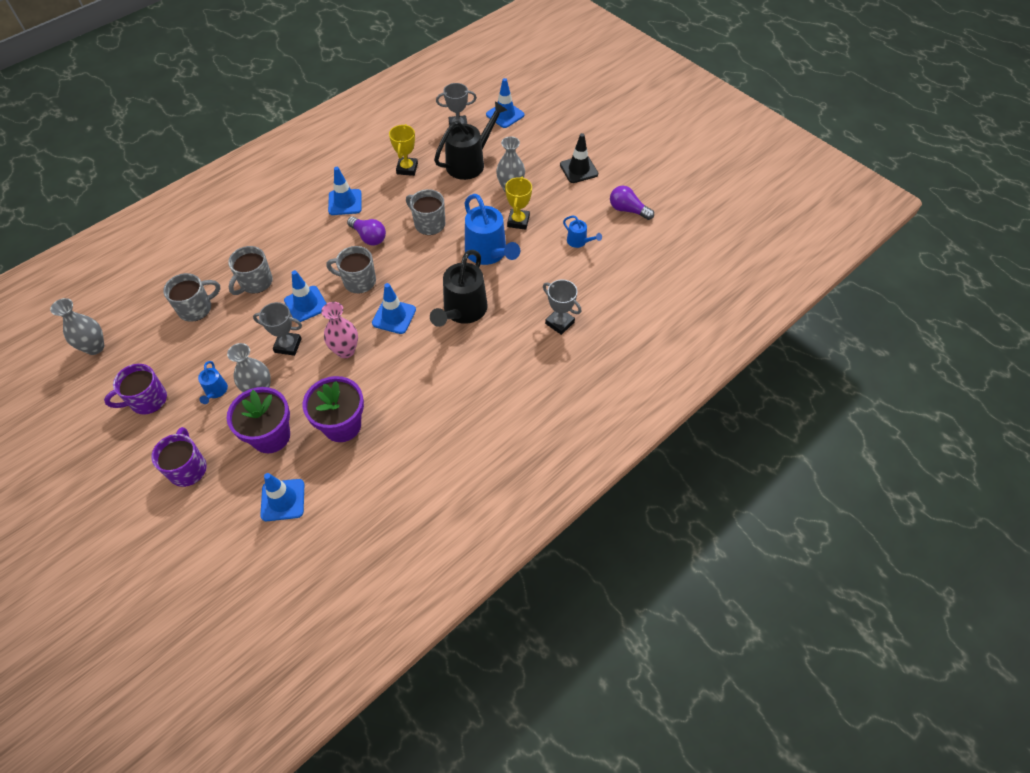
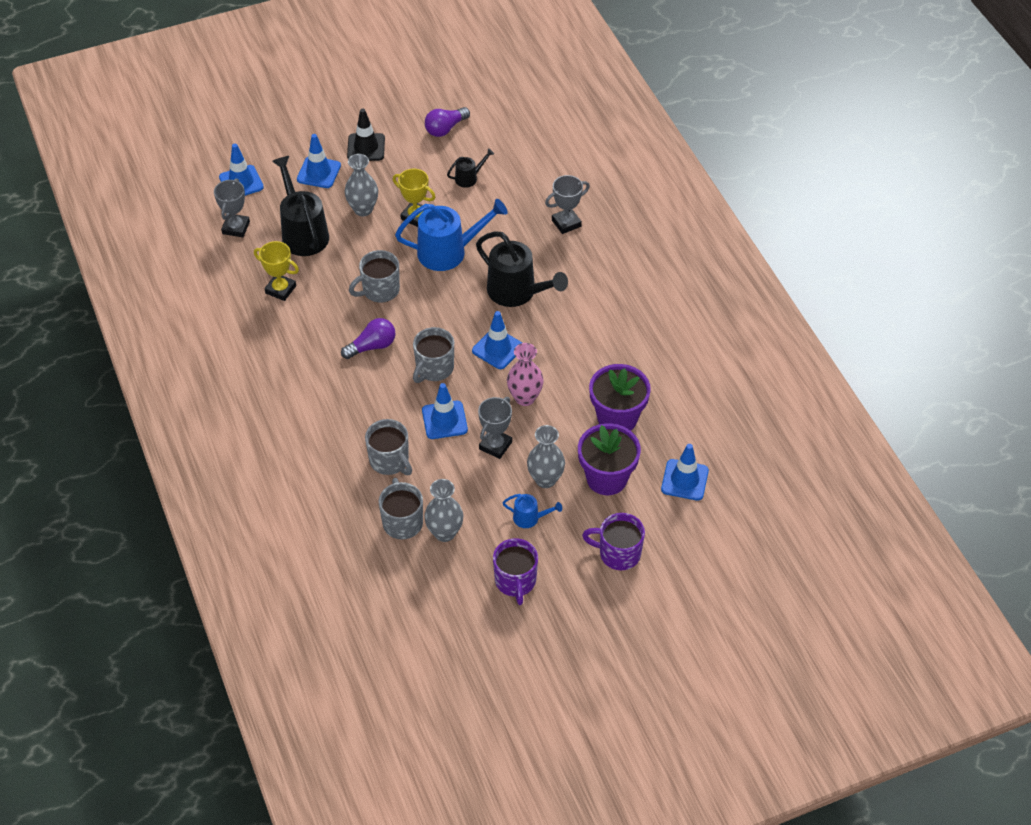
camera: 70 degrees left, 5 degrees down
grey vase [50,298,104,355] -> grey vase moved to [424,479,463,542]
blue traffic cone [328,167,362,215] -> blue traffic cone moved to [297,134,341,188]
blue watering can [563,216,602,248] -> black watering can [447,148,494,188]

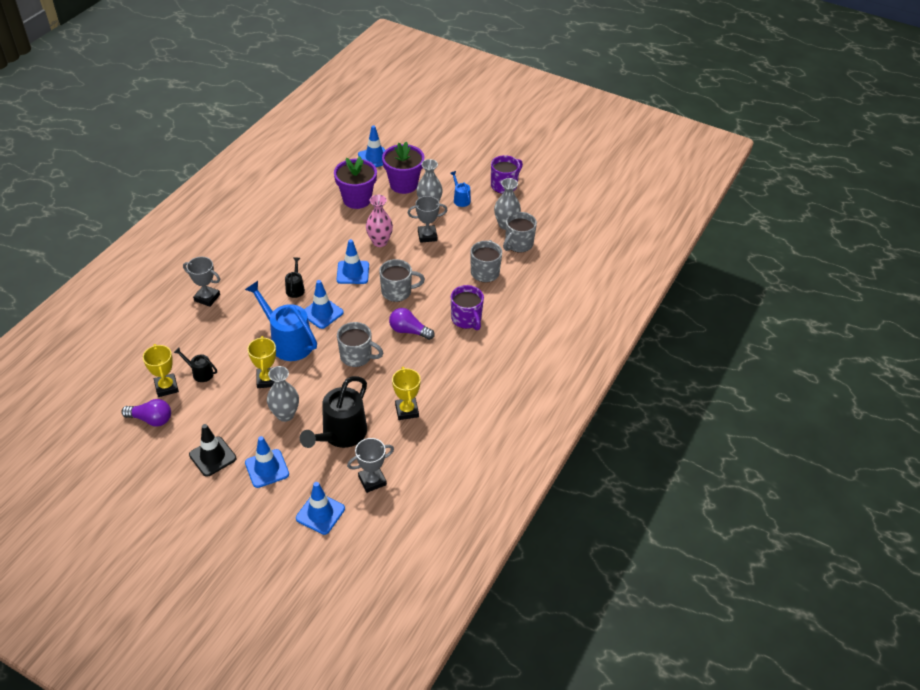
camera: 130 degrees left, 5 degrees down
blue traffic cone [422,383,468,439] -> blue traffic cone moved to [304,280,344,329]
black watering can [476,231,568,307] -> black watering can [285,257,305,298], size x0.48
purple mug [582,513,645,570] -> purple mug moved to [451,285,484,330]
none -> yellow trophy [143,344,179,397]

